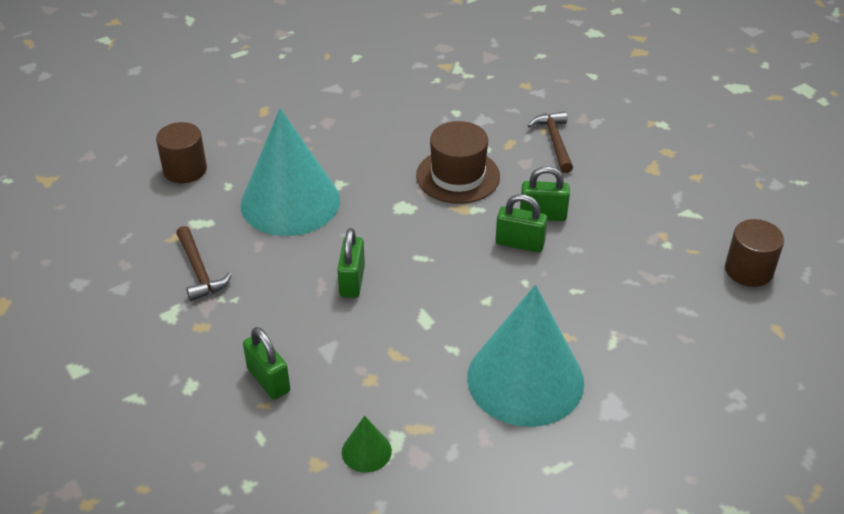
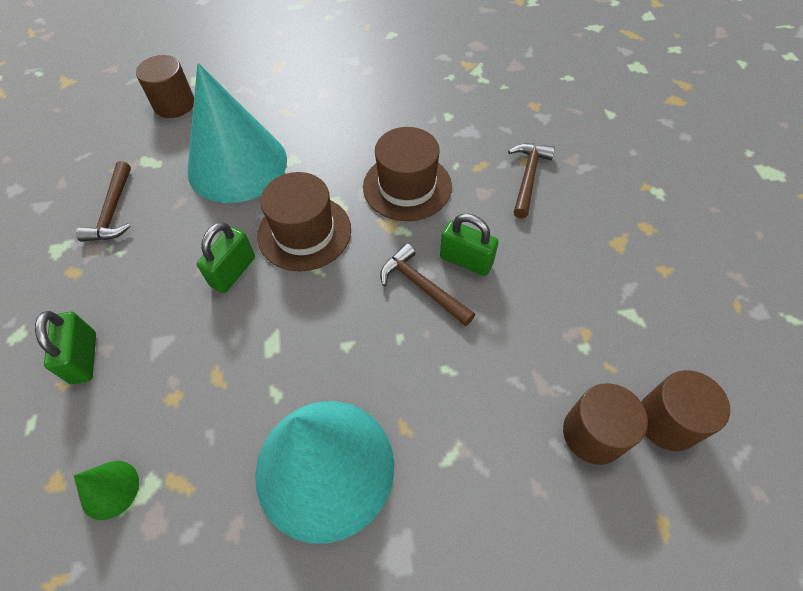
camera: 25 degrees right, 15 degrees up
green padlock [496,194,548,252] -> brown hammer [380,243,475,326]
none -> brown hat [257,172,351,271]
none -> brown cylinder [563,383,648,465]

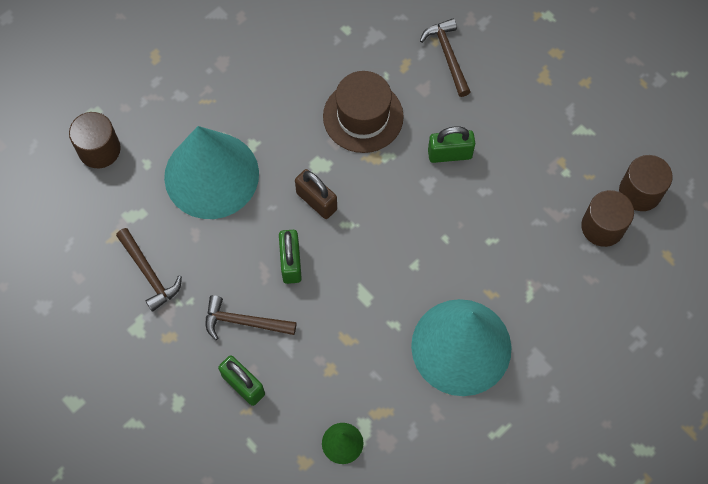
camera: 35 degrees left, 10 degrees up
brown hat [257,172,351,271] -> brown padlock [295,169,337,219]
brown hammer [380,243,475,326] -> brown hammer moved to [206,295,297,340]

